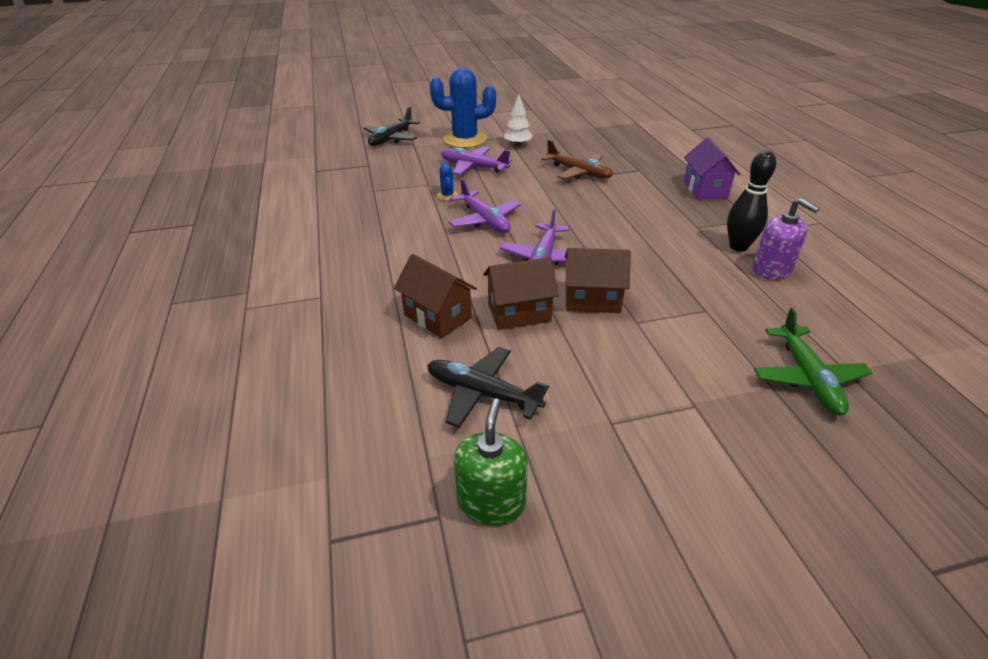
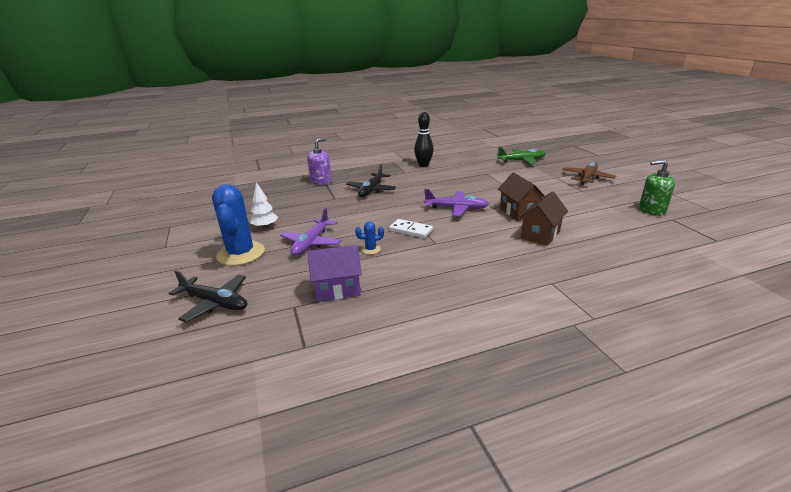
camera: 95 degrees left, 10 degrees down
black plane [427,347,549,428] -> black plane moved to [346,164,396,197]
purple plane [449,178,521,233] -> white domino [389,219,433,238]
brown plane [541,139,613,180] -> brown plane moved to [562,162,616,185]
brown house [565,248,631,313] -> none
purple house [684,138,740,200] -> purple house moved to [307,245,362,302]
purple soap dispenser [753,198,819,280] -> purple soap dispenser moved to [307,138,332,185]

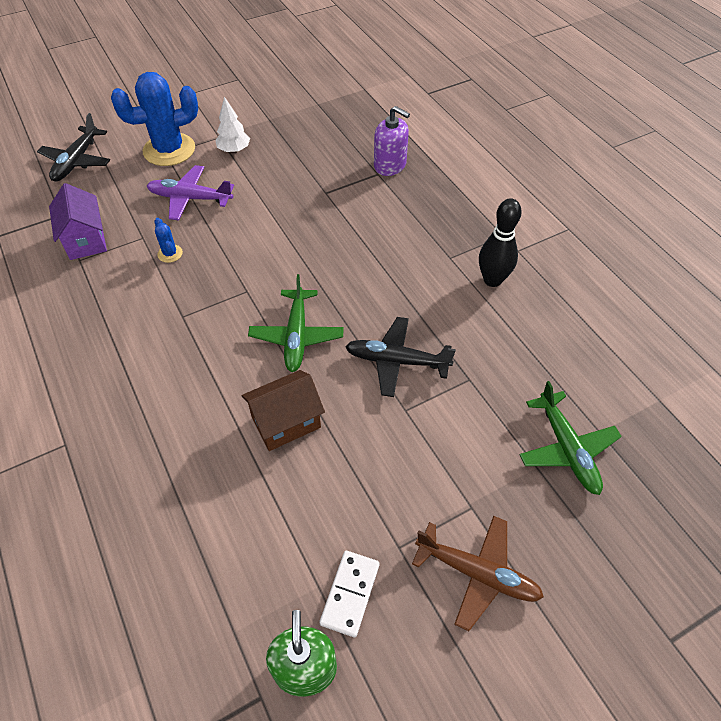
camera: 80 degrees right, 25 degrees up
black plane [346,164,396,197] -> black plane moved to [345,317,456,397]
white domino [389,219,433,238] -> white domino moved to [319,551,379,637]
purple plane [424,189,489,216] -> green plane [248,274,344,372]
brown house [519,191,568,246] -> none

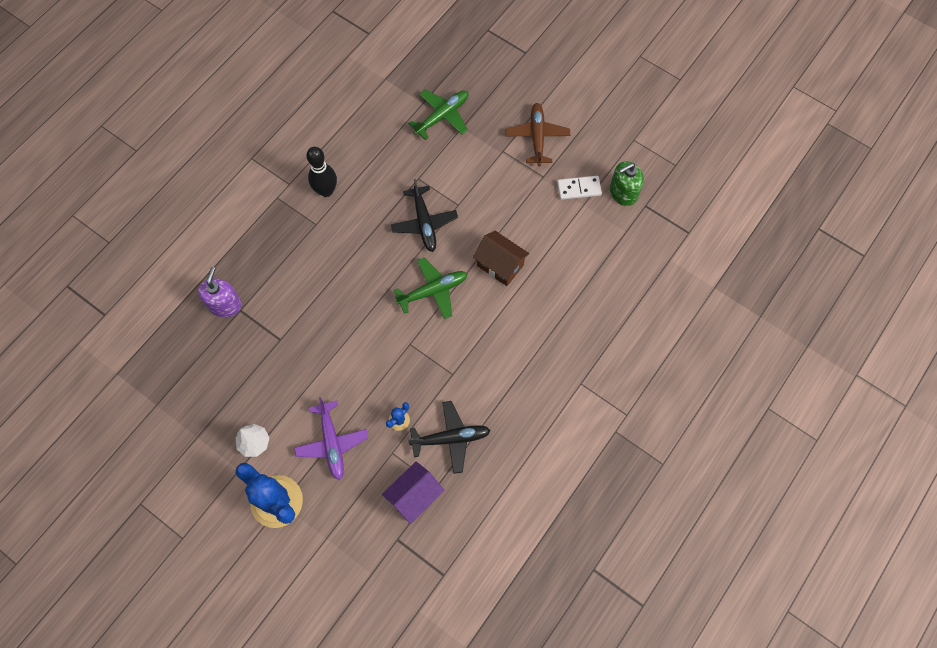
camera: 115 degrees left, 15 degrees up
black plane [37,113,110,182] -> black plane moved to [408,401,491,474]

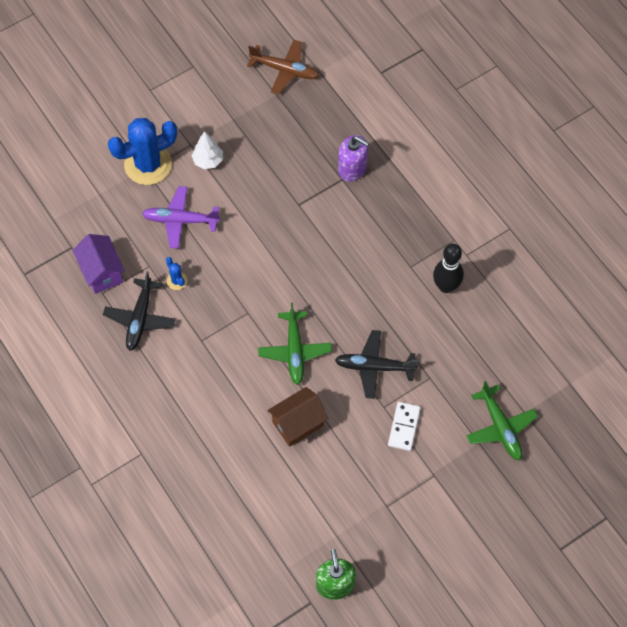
camera: 110 degrees right, 5 degrees down
brown plane [506,103,570,166] -> brown plane moved to [247,40,319,95]
white domino [557,176,602,200] -> white domino moved to [388,402,421,451]

